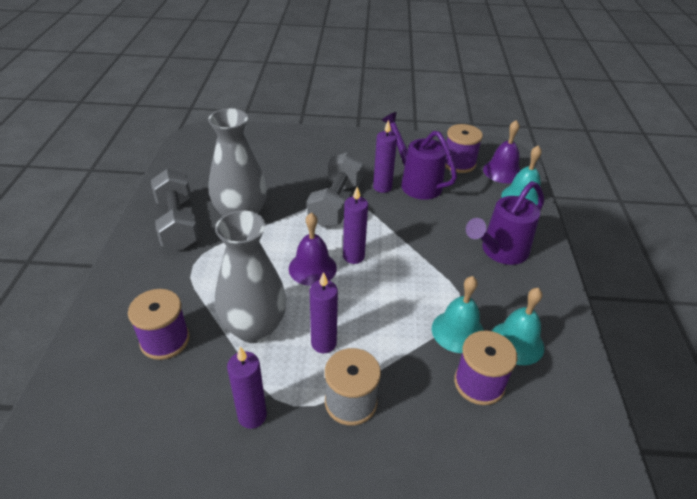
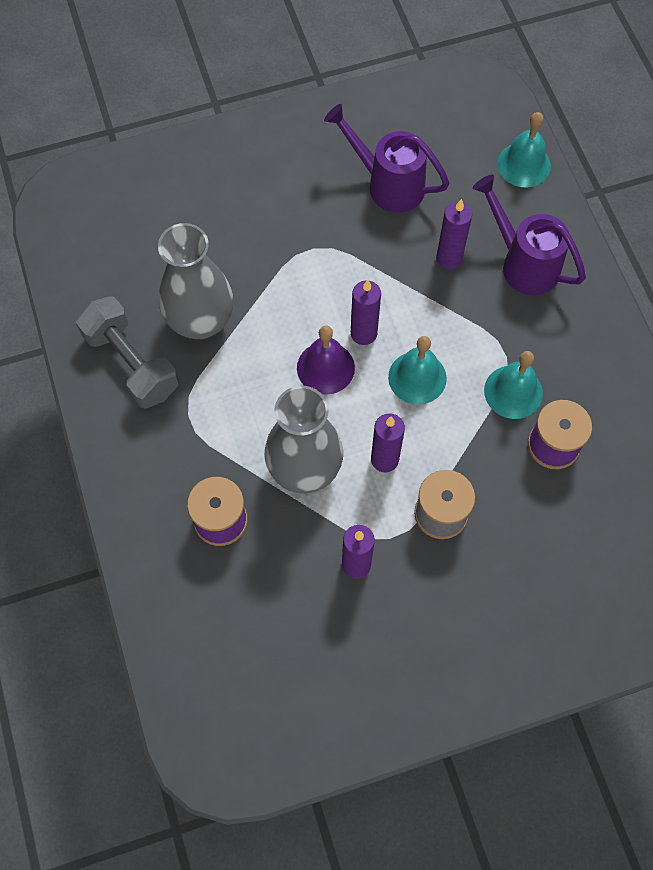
camera: 20 degrees left, 25 degrees up
grey dumbbell [307,152,363,227] -> none
purple candle [373,120,397,193] -> purple candle moved to [436,199,472,269]
purple spool [445,124,483,173] -> none
purple watering can [466,181,544,265] -> purple watering can turned 105 degrees clockwise [473,175,586,295]
purple bell [483,120,521,183] -> none
turquoise bell [492,288,544,365] -> turquoise bell moved to [388,336,447,405]

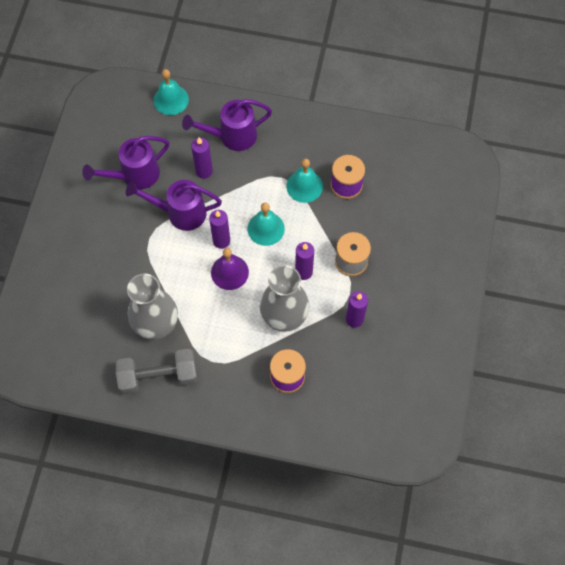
camera: 60 degrees left, 0 degrees up
none -> purple watering can [126,180,222,231]

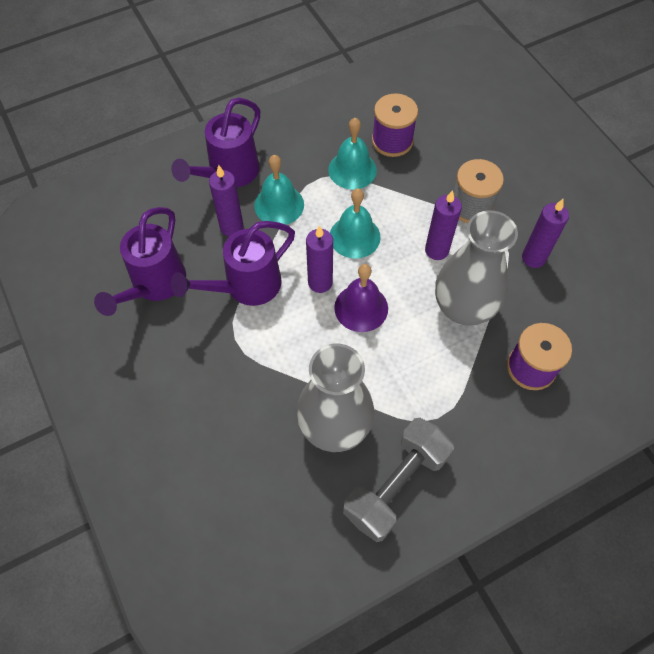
camera: 40 degrees left, 5 degrees down
turquoise bell [154,69,189,115] -> turquoise bell moved to [254,155,304,225]

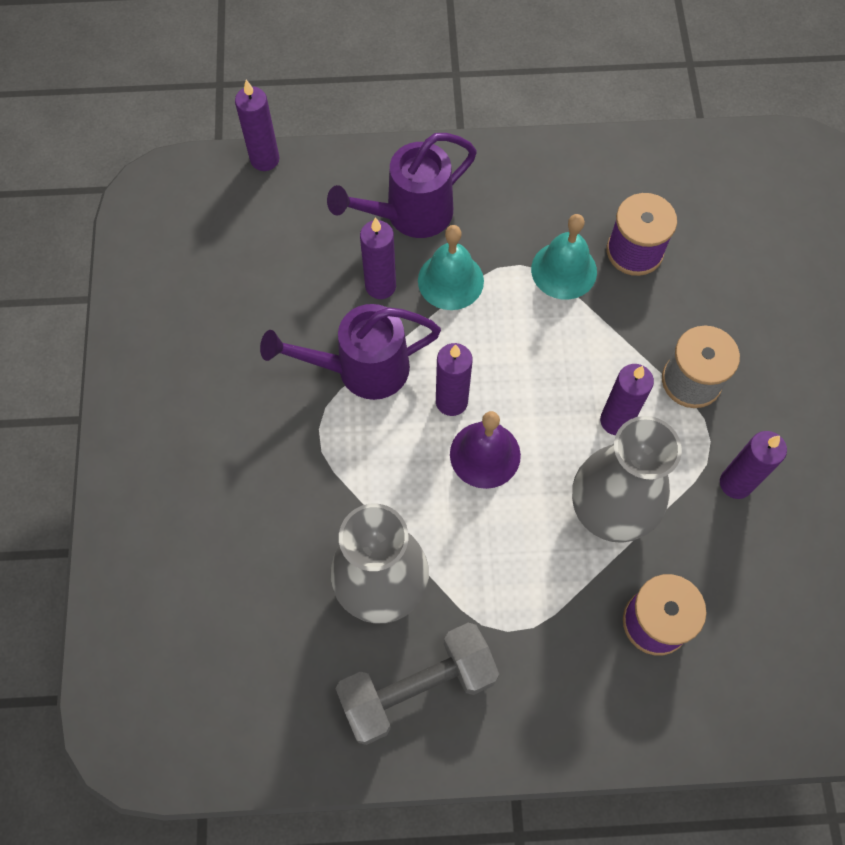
camera: 25 degrees right, 5 degrees up
purple watering can [94,207,186,316] -> none
turquoise bell [330,188,381,259] -> none
none -> purple candle [235,80,279,171]

